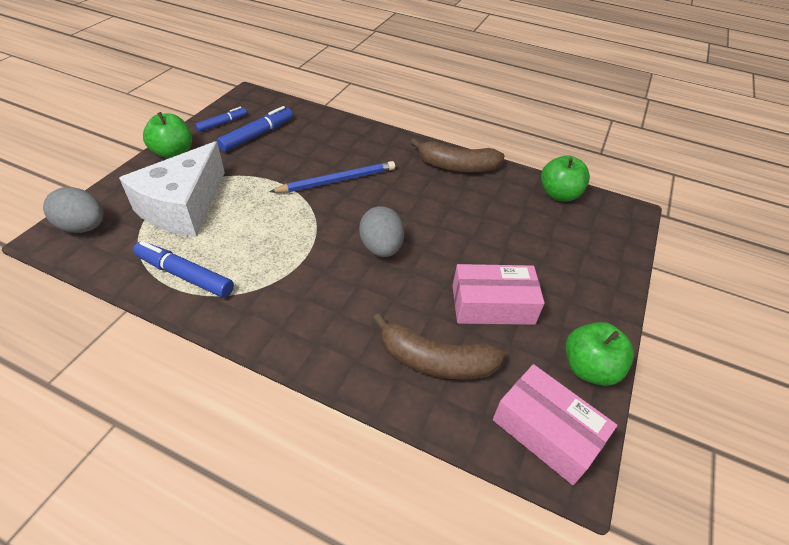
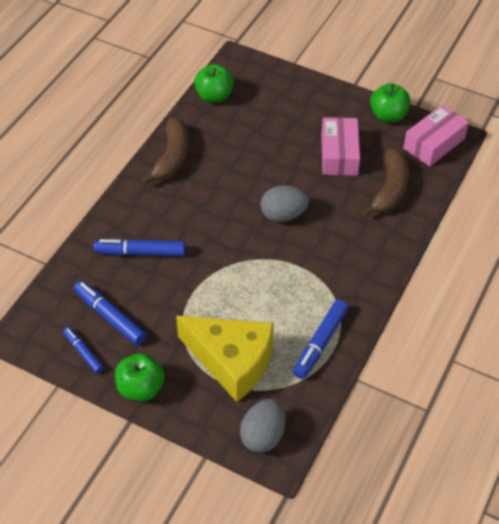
camera: 85 degrees left, 5 degrees up
white cheese [119,141,225,236] -> yellow cheese [176,316,274,402]
blue pencil [269,161,395,193] -> none
none -> blue marker [94,239,185,256]

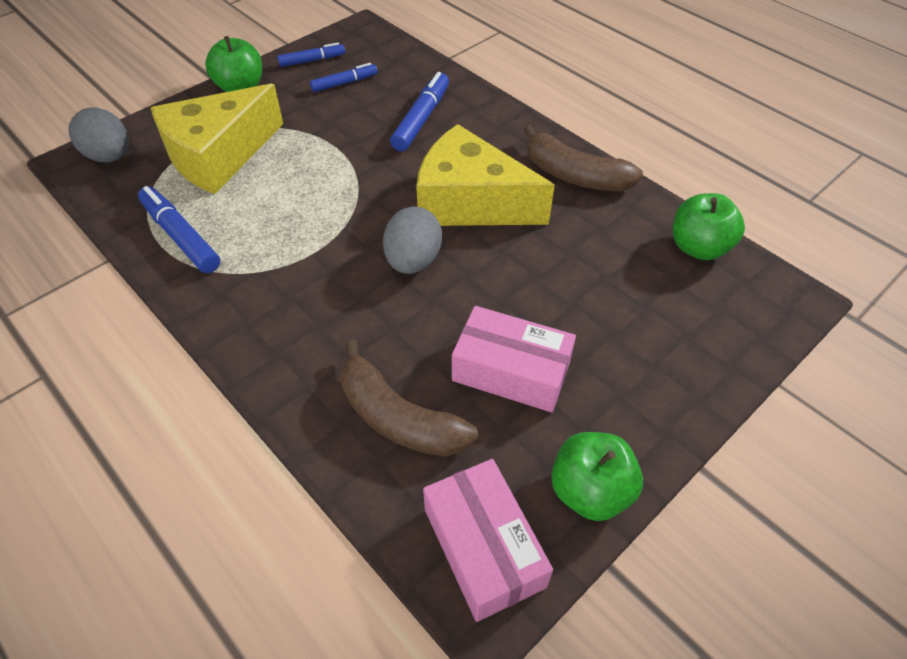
camera: 110 degrees right, 0 degrees up
blue marker [74,281,146,345] -> blue marker [310,63,378,92], size x0.64
none -> yellow cheese [416,124,555,226]

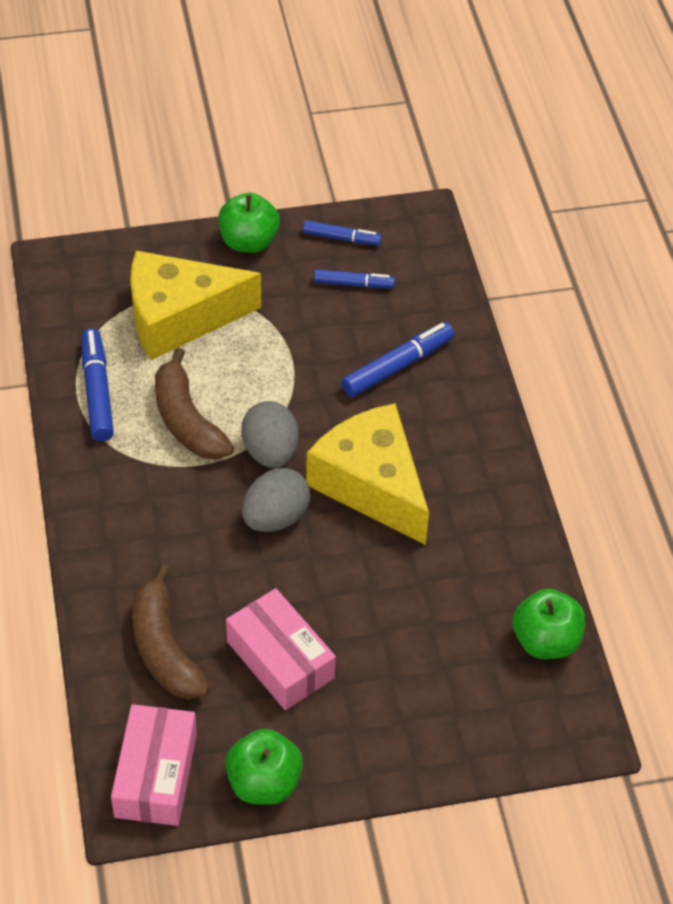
camera: 30 degrees right, 0 degrees up
grey egg [68,107,129,162] -> grey egg moved to [241,401,299,468]
brown banana [523,125,643,191] -> brown banana moved to [155,348,234,460]

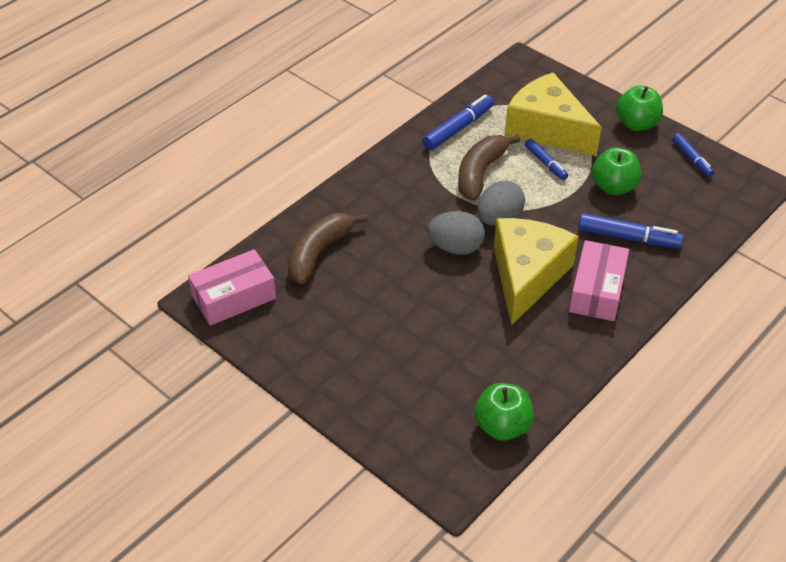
camera: 55 degrees right, 5 degrees down
green apple [225,729,303,805] -> green apple moved to [592,147,641,195]
pink box [226,588,336,710] -> pink box moved to [569,240,629,321]
blue marker [314,269,395,288] -> blue marker moved to [525,139,568,180]

